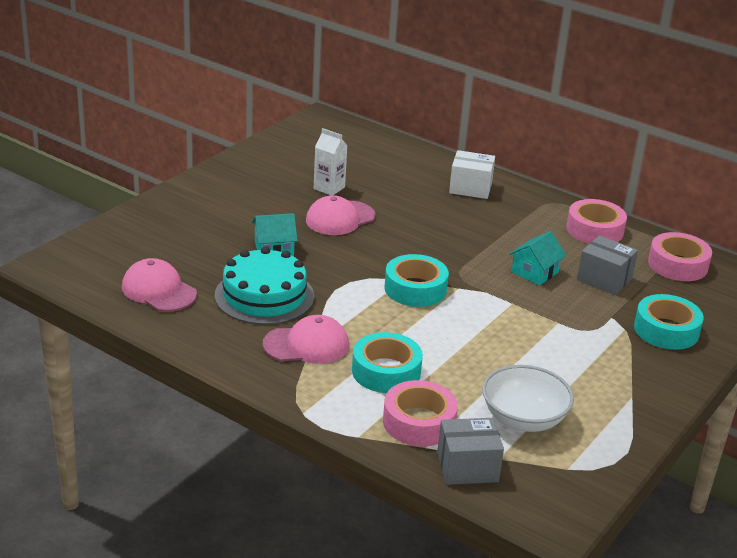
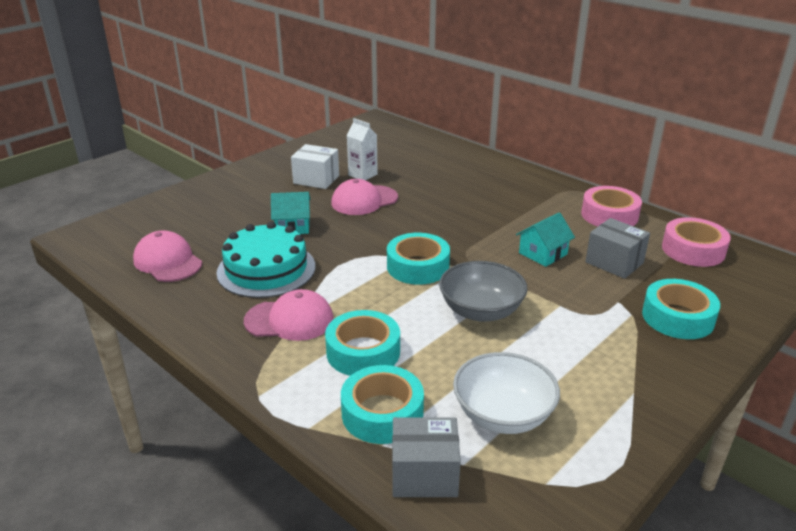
camera: 10 degrees right, 0 degrees up
pink tape [383,380,458,446] -> turquoise tape [341,365,424,444]
white box [449,150,495,199] -> white box moved to [291,144,339,189]
none -> grey bowl [439,261,528,322]

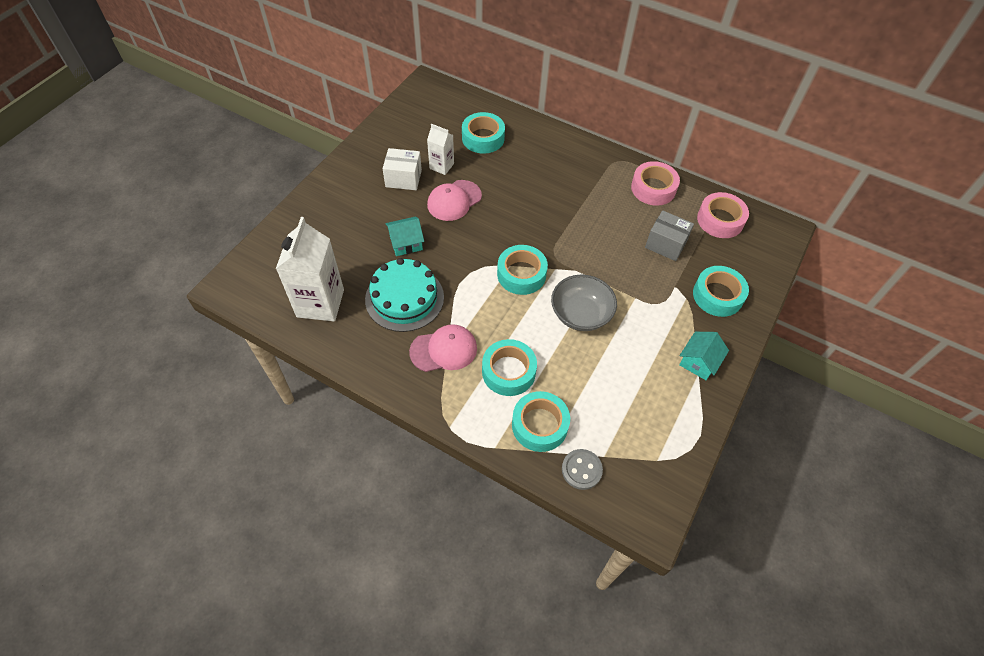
camera: 15 degrees left, 25 degrees up
pink cap [133,230,202,282] -> white carton [276,217,344,321]
grey box [392,417,461,497] -> grey button [562,449,603,490]
white bowl [453,352,560,434] -> none
turquoise house [516,212,575,267] -> turquoise house moved to [679,332,729,380]
none -> turquoise tape [462,112,505,154]

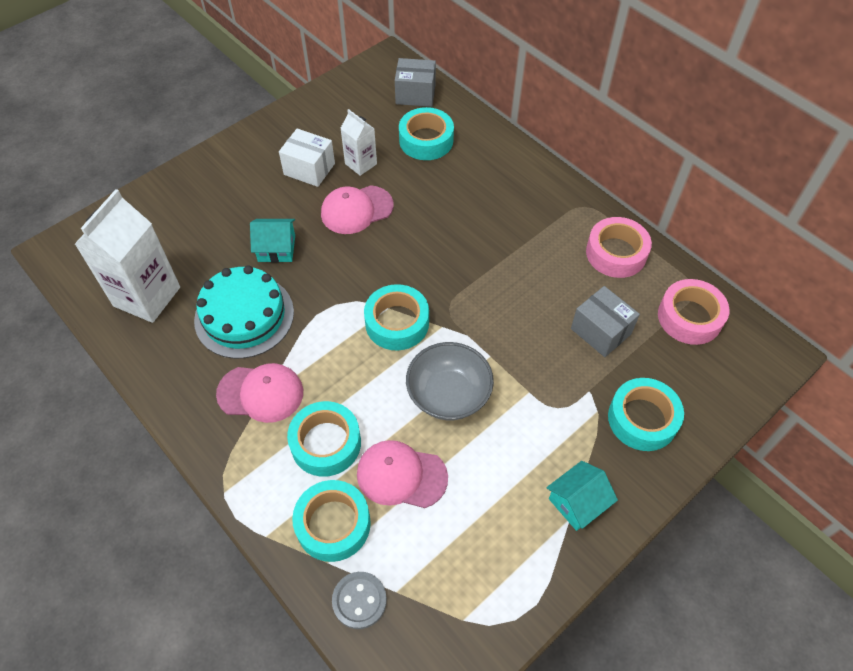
camera: 20 degrees right, 0 degrees up
none -> pink cap [357,440,448,508]
none -> grey box [395,58,436,107]

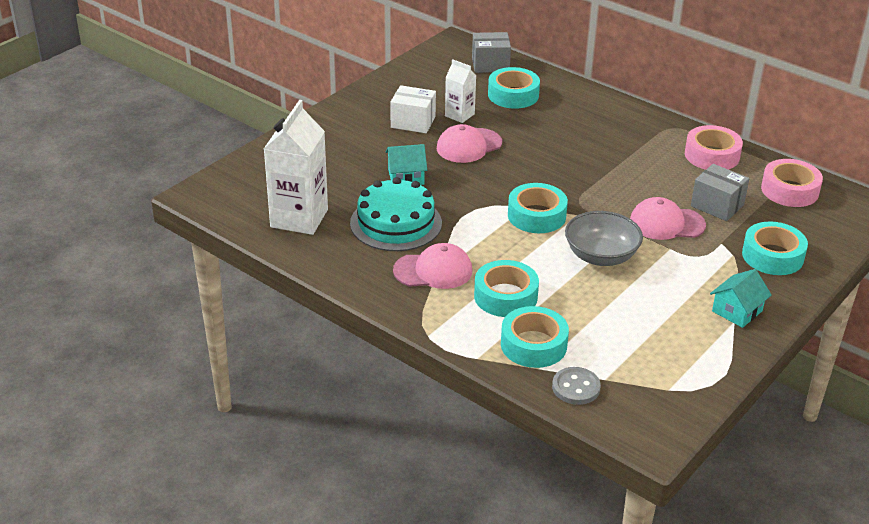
camera: 10 degrees left, 20 degrees down
pink cap [357,440,448,508] -> pink cap moved to [630,197,706,240]

